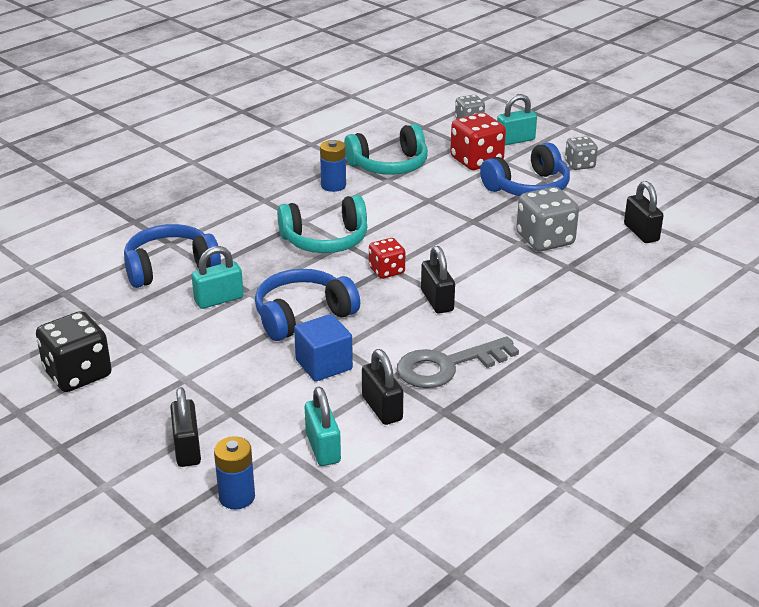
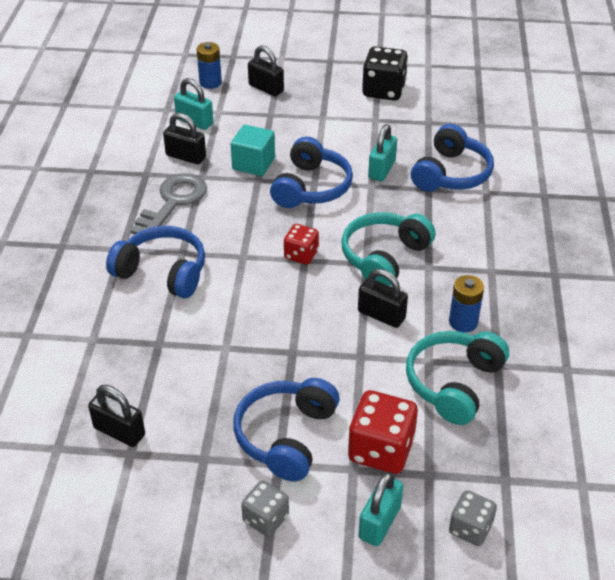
camera: 140 degrees right, 10 degrees up
blue cube [294,314,353,382] -> turquoise cube [231,125,275,176]
black padlock [421,246,455,314] -> black padlock moved to [358,269,408,328]
grey dice [516,187,579,252] -> none
none -> blue headphones [106,226,205,298]

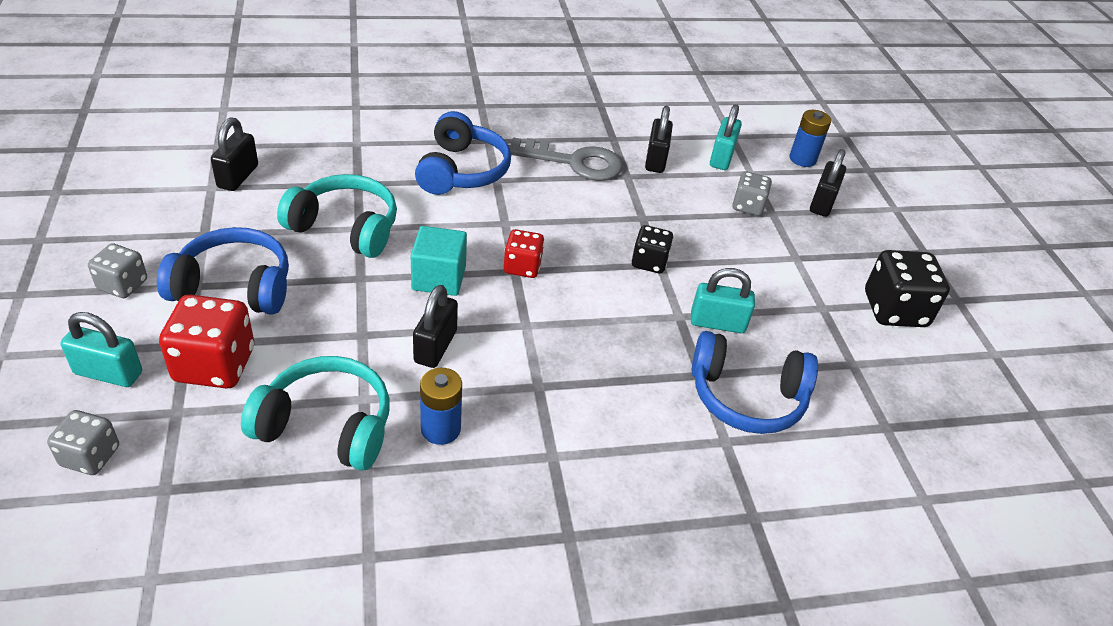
camera: 70 degrees right, 0 degrees up
turquoise cube [231,125,275,176] -> turquoise cube moved to [411,226,467,296]
blue headphones [270,137,353,208] -> black dice [632,225,673,274]
turquoise headphones [341,212,436,286] -> turquoise headphones moved to [277,174,397,258]
none -> grey dice [732,171,772,216]

